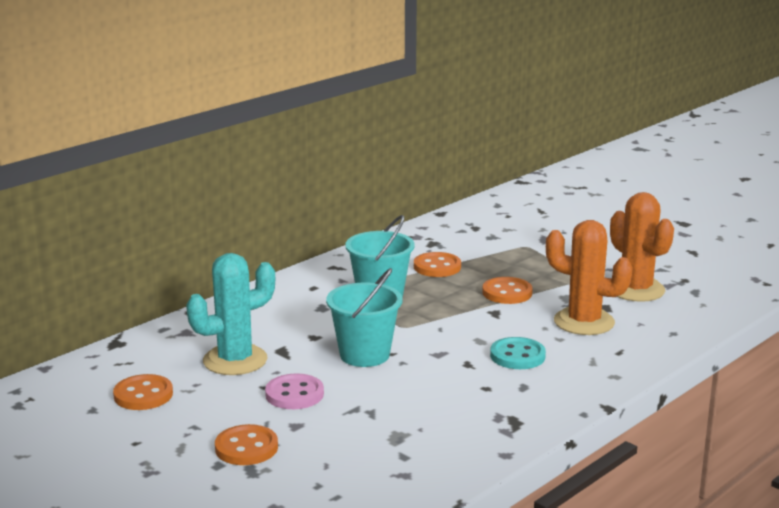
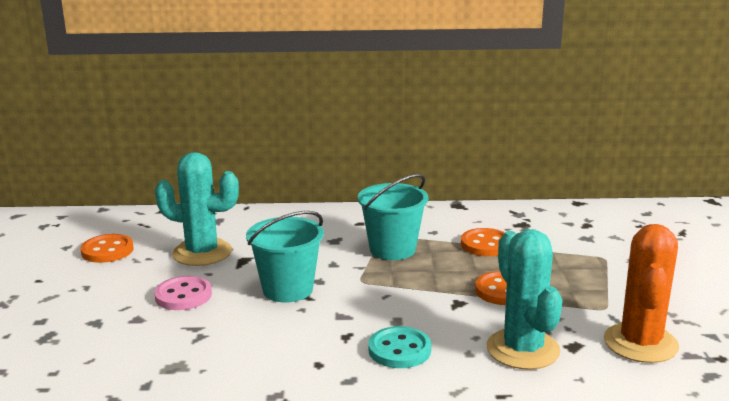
camera: 45 degrees right, 0 degrees up
orange button [215,424,278,465] -> none
orange cactus [546,220,633,335] -> turquoise cactus [486,229,562,370]

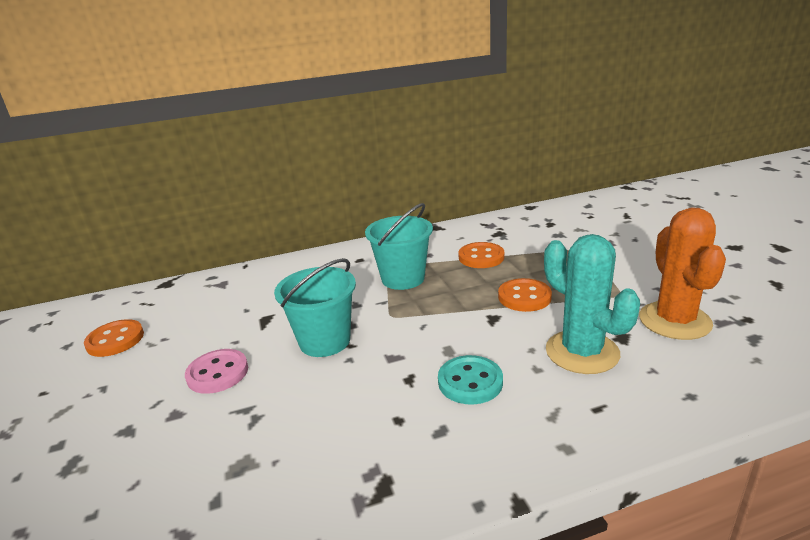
camera: 15 degrees left, 5 degrees up
turquoise cactus [155,152,239,266] -> none

